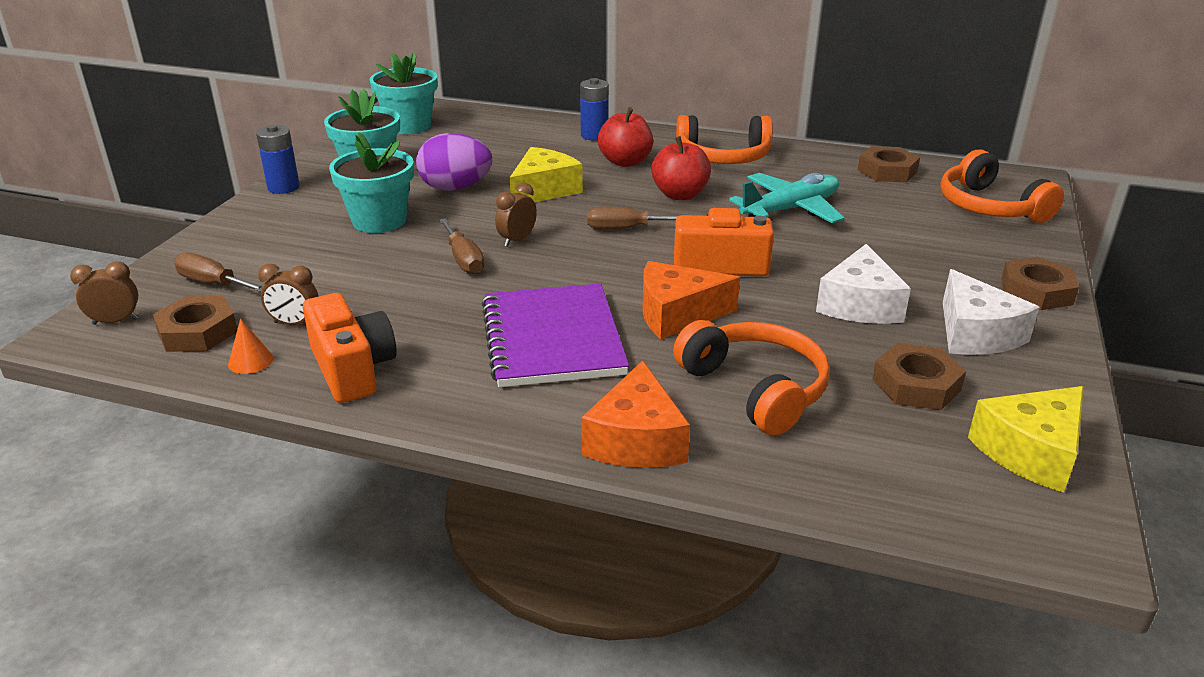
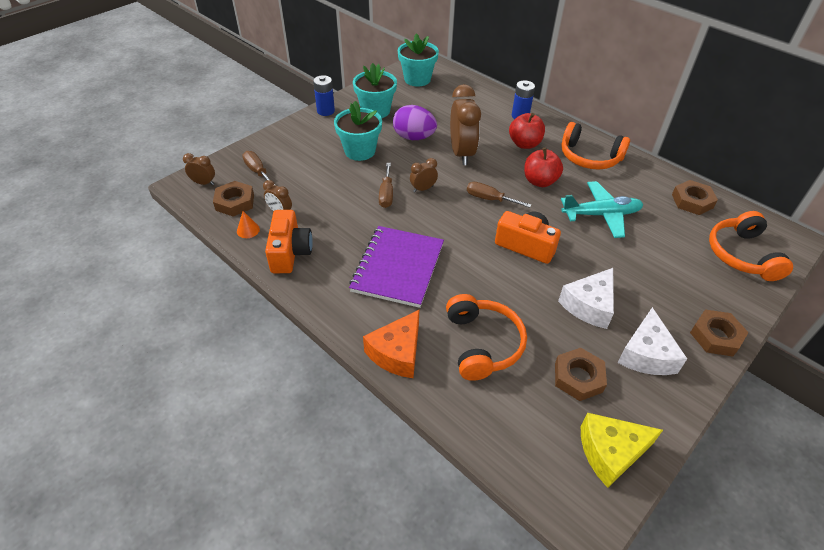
camera: 25 degrees right, 15 degrees up
yellow cheese [510,147,583,202] -> brown clock [450,84,481,165]
orange cheese [642,261,740,339] -> none

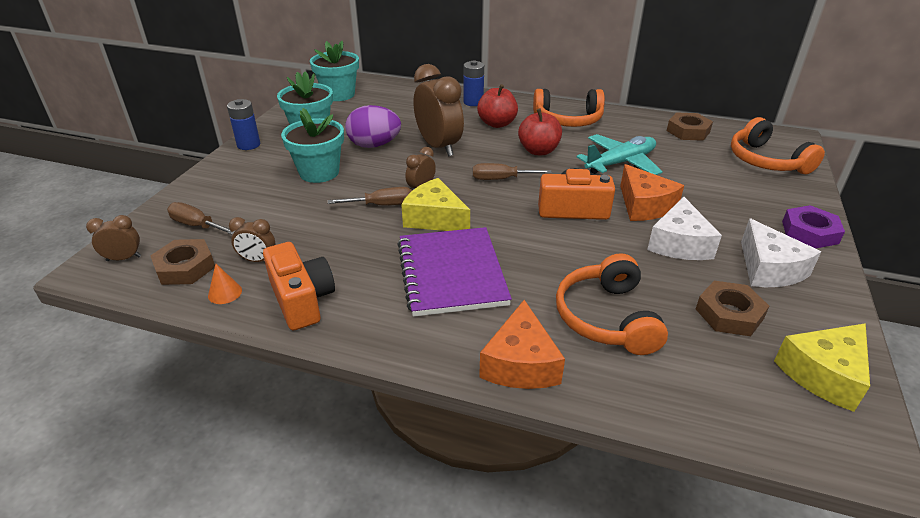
camera: 25 degrees left, 10 degrees down
brown screwdriver [379,163,393,208] -> brown screwdriver turned 75 degrees counterclockwise [328,187,412,205]
orange headphones [446,294,527,381] -> orange headphones turned 150 degrees counterclockwise [556,253,668,355]
brown nut [690,309,749,357] -> purple nut [782,205,845,248]
none -> yellow cheese [401,178,470,231]
none -> orange cheese [620,164,684,221]

